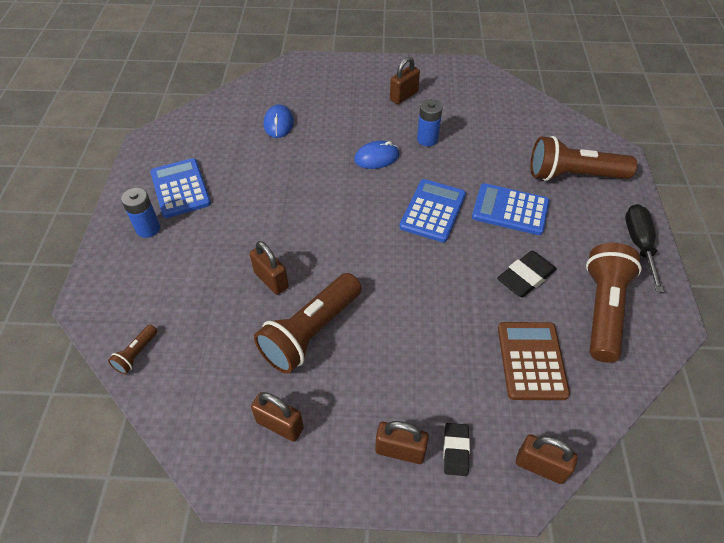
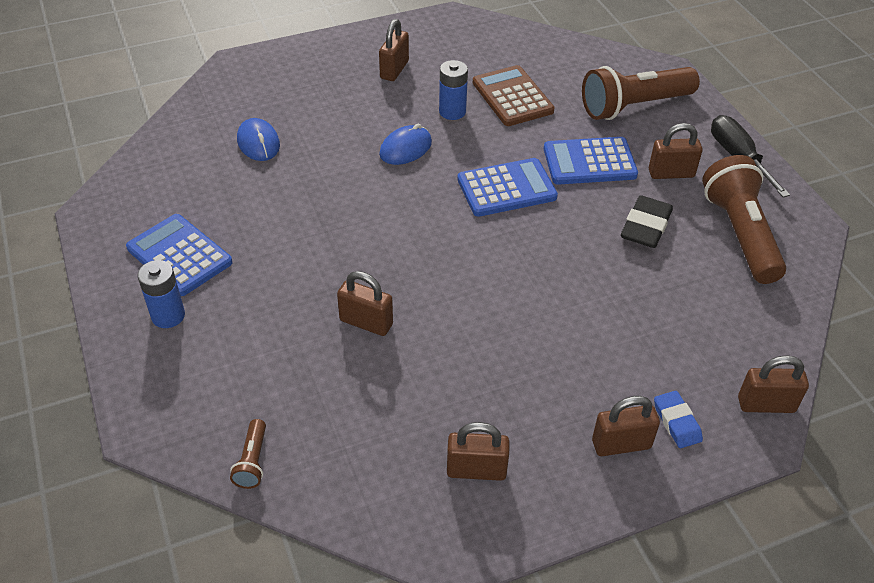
camera: 25 degrees left, 5 degrees down
brown flashlight [254,273,362,374] -> none
blue calculator [400,179,466,242] -> blue calculator turned 75 degrees clockwise [457,158,558,217]
black eraser [444,423,470,476] -> blue eraser [654,391,703,448]
brown calculator [498,322,570,400] -> brown calculator moved to [473,65,555,126]
none -> brown padlock [649,123,703,179]

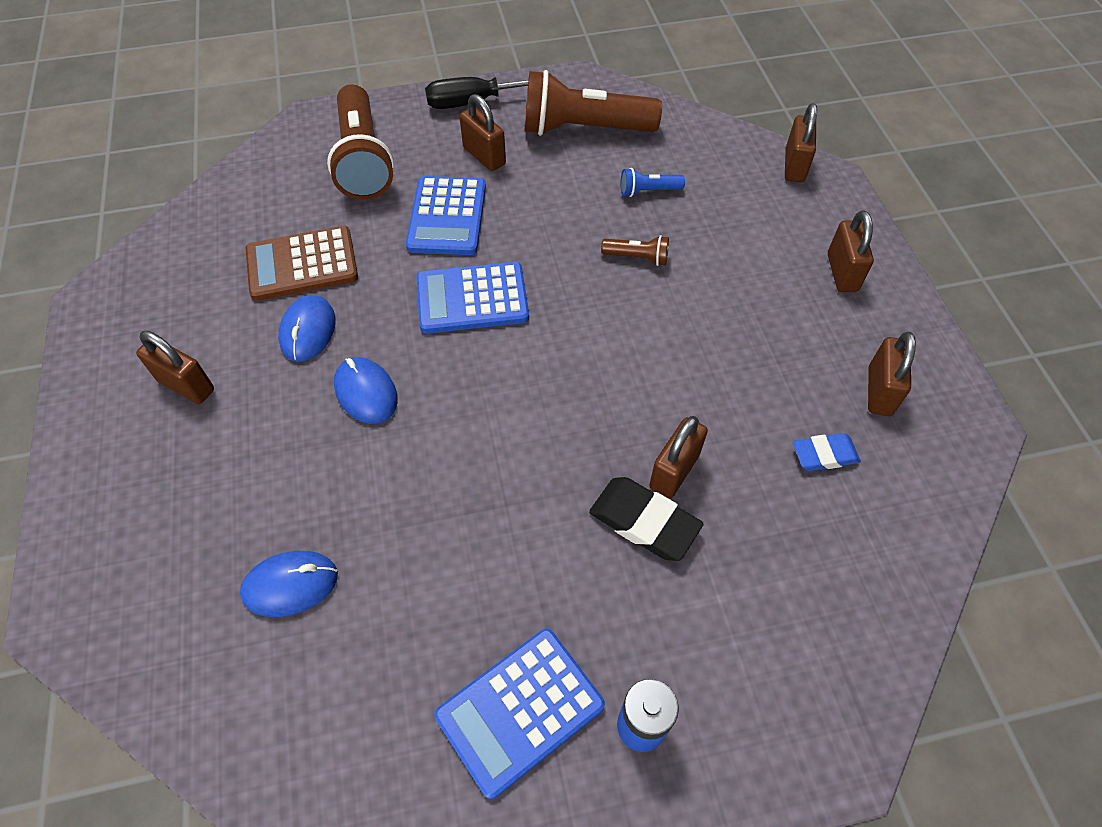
camera: 80 degrees left, 10 degrees up
brown flashlight [230,419,266,489] -> brown flashlight moved to [601,235,669,266]
blue battery [439,60,468,120] -> blue mouse [278,295,336,362]
blue calculator [457,158,558,217] -> blue calculator turned 90 degrees counterclockwise [416,262,529,334]
black eraser [621,195,673,248] -> black eraser moved to [589,477,703,561]
brown padlock [649,123,703,179] -> brown padlock turned 45 degrees counterclockwise [459,94,506,171]
blue eraser [654,391,703,448] -> blue eraser moved to [793,433,861,471]
none -> blue flashlight [621,168,685,197]

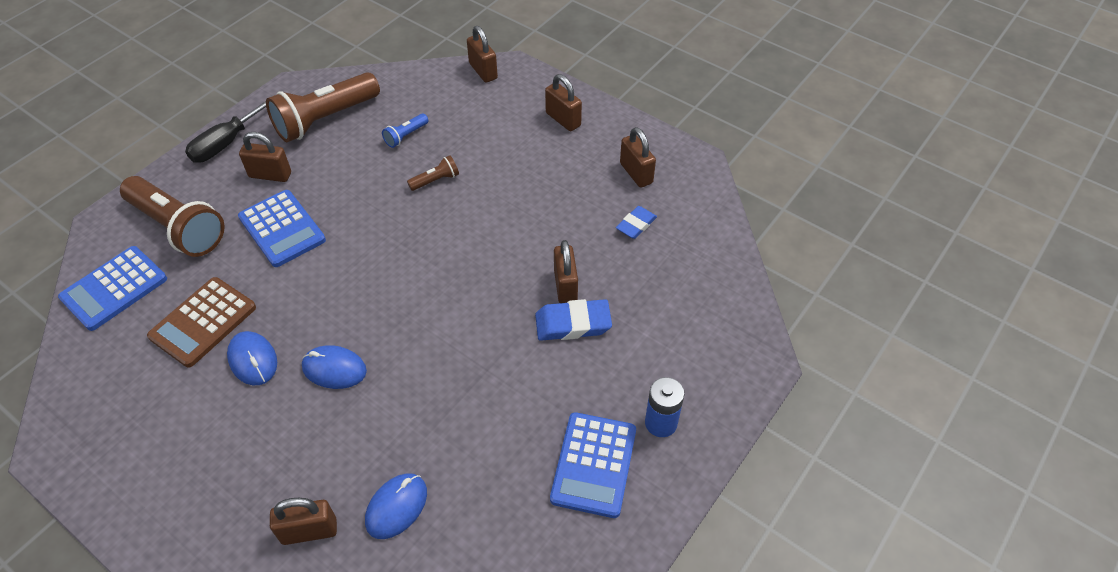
camera: 40 degrees left, 5 degrees down
brown padlock [136,331,214,404] -> brown padlock moved to [270,498,337,545]
blue calculator [416,262,529,334] -> blue calculator moved to [58,246,167,331]
black eraser [589,477,703,561] -> blue eraser [535,299,612,341]

